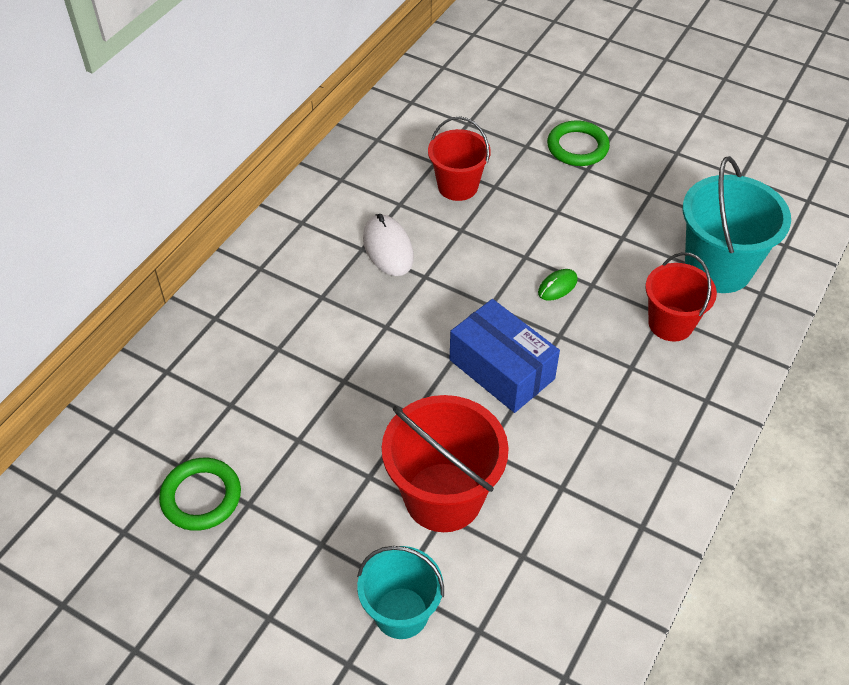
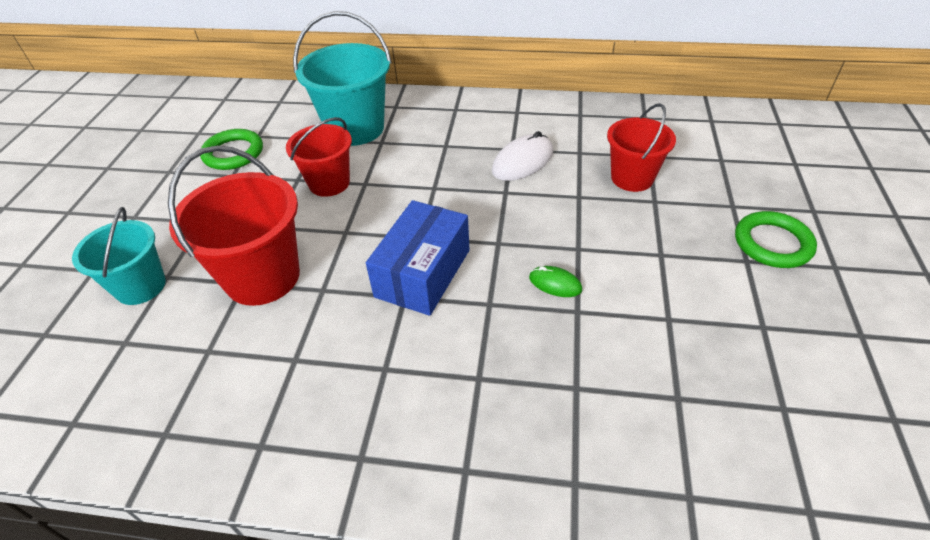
camera: 70 degrees right, 5 degrees down
red bucket [645,252,717,342] -> red bucket moved to [286,117,352,197]
turquoise bucket [683,156,791,293] -> turquoise bucket moved to [293,11,392,146]

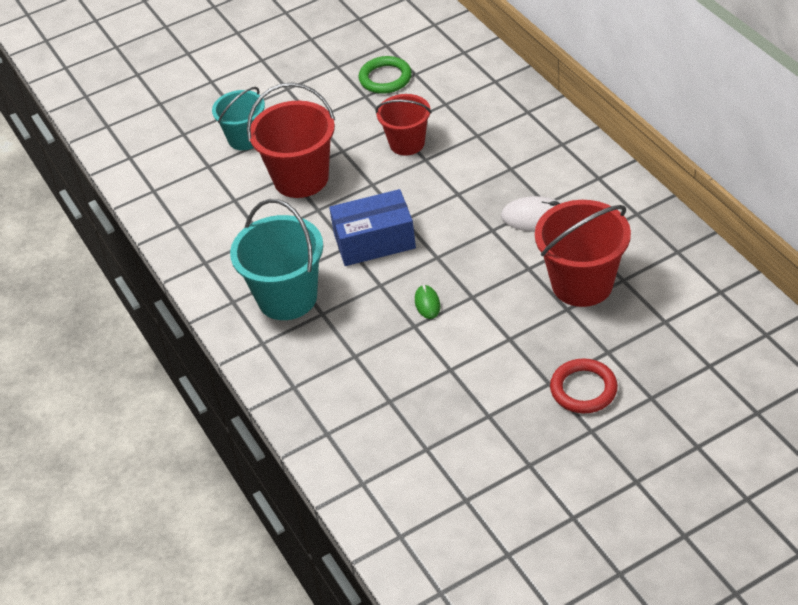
camera: 55 degrees right, 0 degrees up
turquoise bucket [293,11,392,146] -> turquoise bucket moved to [230,199,323,320]
red bucket [607,103,676,192] -> red bucket [535,200,631,307], size x1.55
green ring [735,211,817,268] -> red ring [550,358,618,413]

